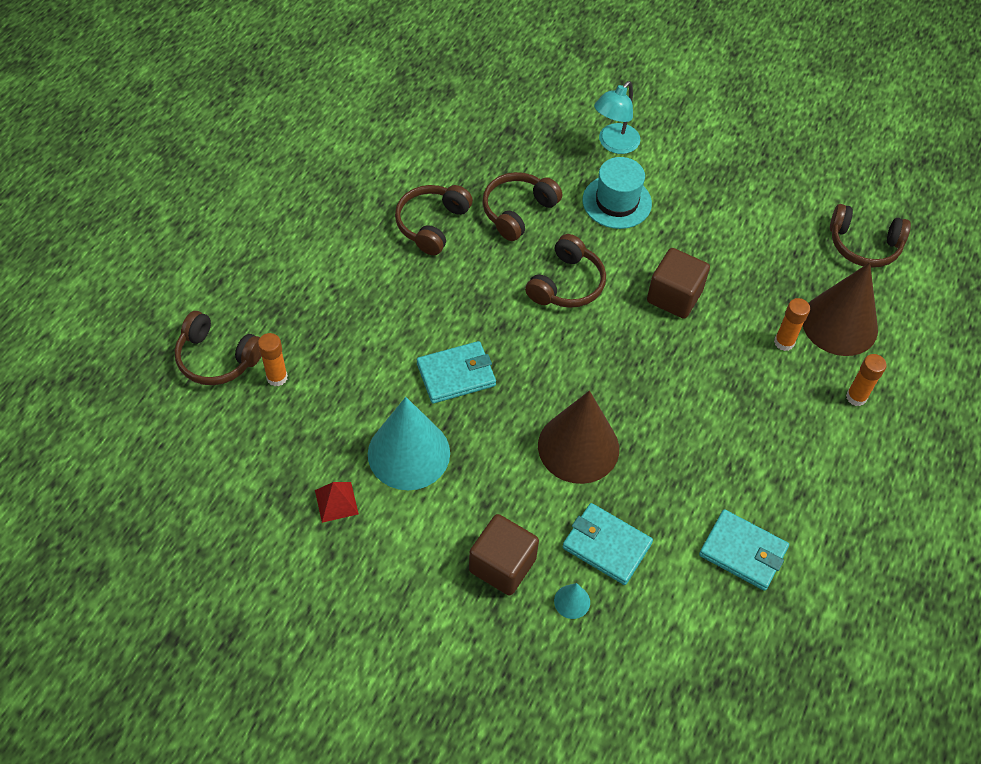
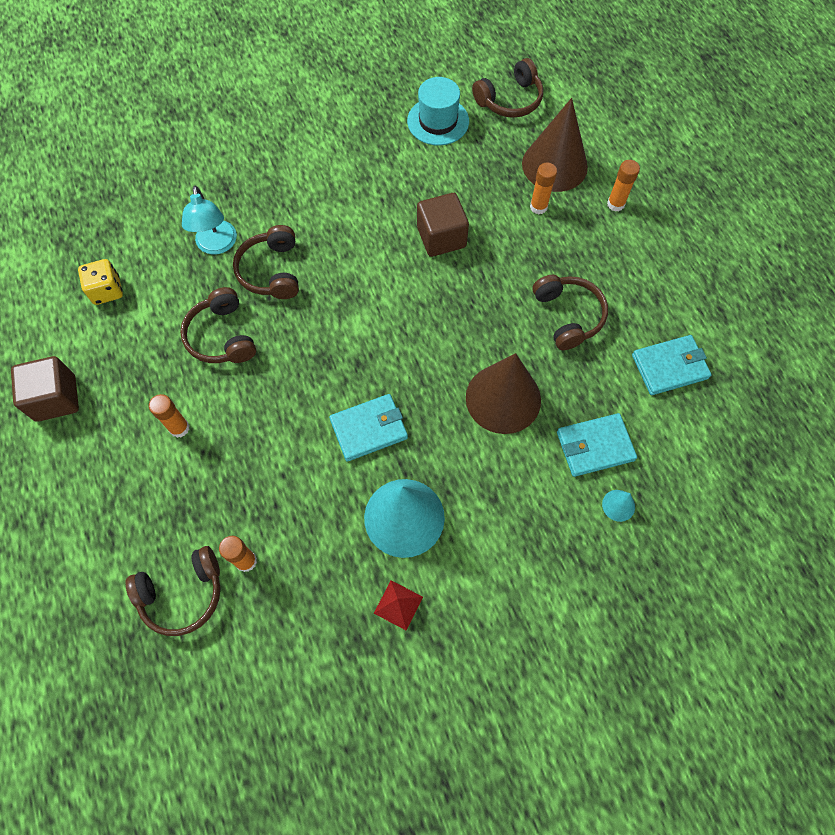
camera: 45 degrees left, 10 degrees up
turquoise wallet [417,341,496,404] -> turquoise wallet turned 45 degrees clockwise [329,394,408,462]
brown cube [469,514,539,596] -> brown cube moved to [11,356,79,422]
brown headphones [525,234,606,308] -> brown headphones moved to [532,275,608,350]
turquoise hat [583,157,652,229] -> turquoise hat moved to [407,77,469,145]
turquoise lamp [594,81,641,154] -> turquoise lamp moved to [182,186,237,255]
none -> yellow dice [78,259,123,305]
none -> orange glue stick [149,394,190,438]

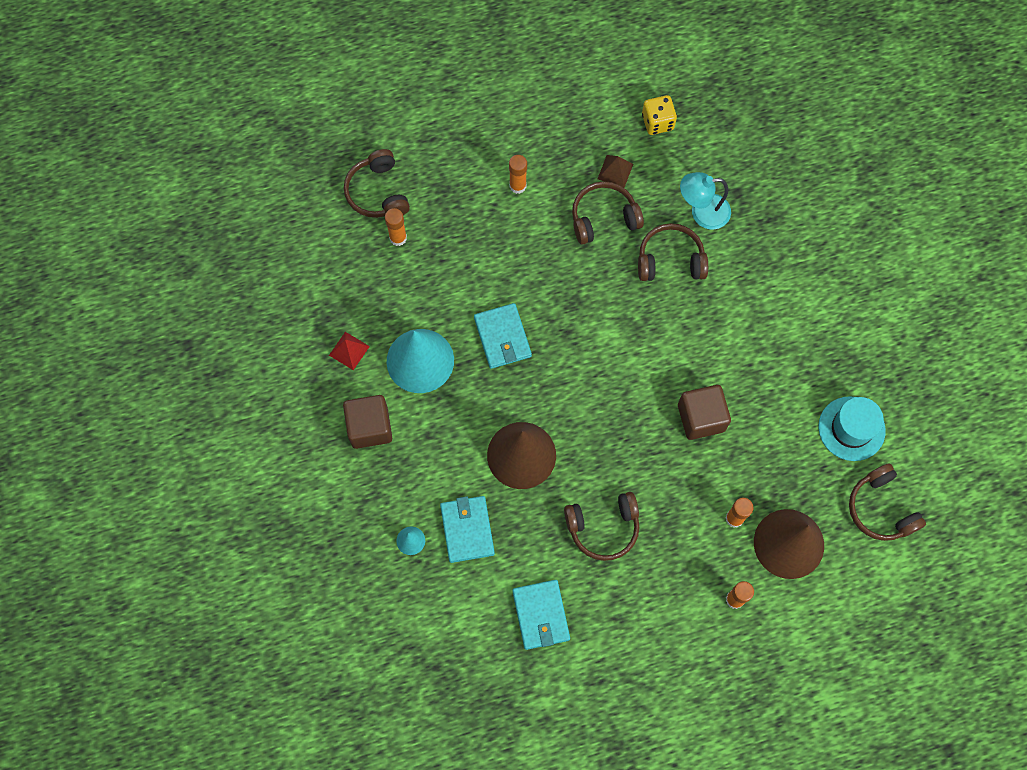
camera: 95 degrees right, 5 degrees up
brown cube [11,356,79,422] -> brown cube moved to [343,395,392,449]
none -> brown pyramid [598,155,633,188]

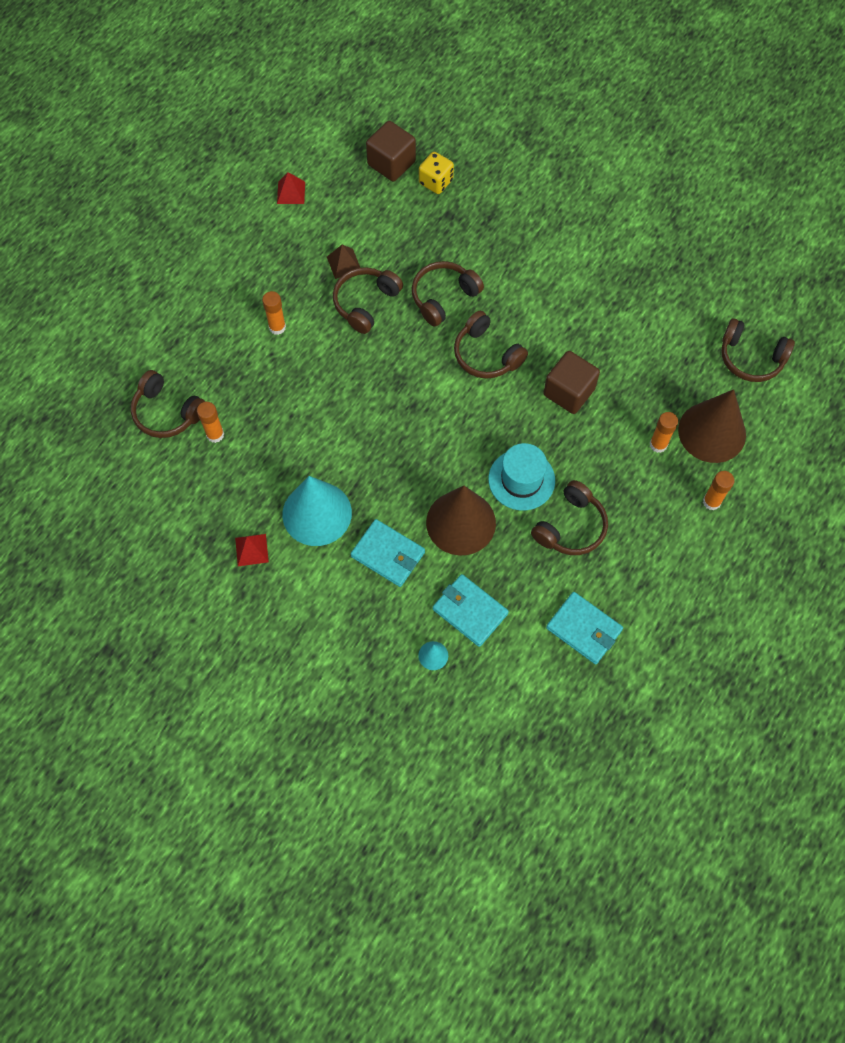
camera: 40 degrees left, 5 degrees down
brown cube [343,395,392,449] -> brown cube moved to [366,121,416,182]
turquoise wallet [474,303,532,369] -> turquoise wallet moved to [351,519,425,587]
yellow dice [642,95,677,135] -> yellow dice moved to [419,152,454,194]
turquoise lamp [680,172,731,229] -> none
turquoise hat [818,396,886,461] -> turquoise hat moved to [488,443,555,510]
none -> red pyramid [277,172,305,204]
none -> brown headphones [454,311,528,379]

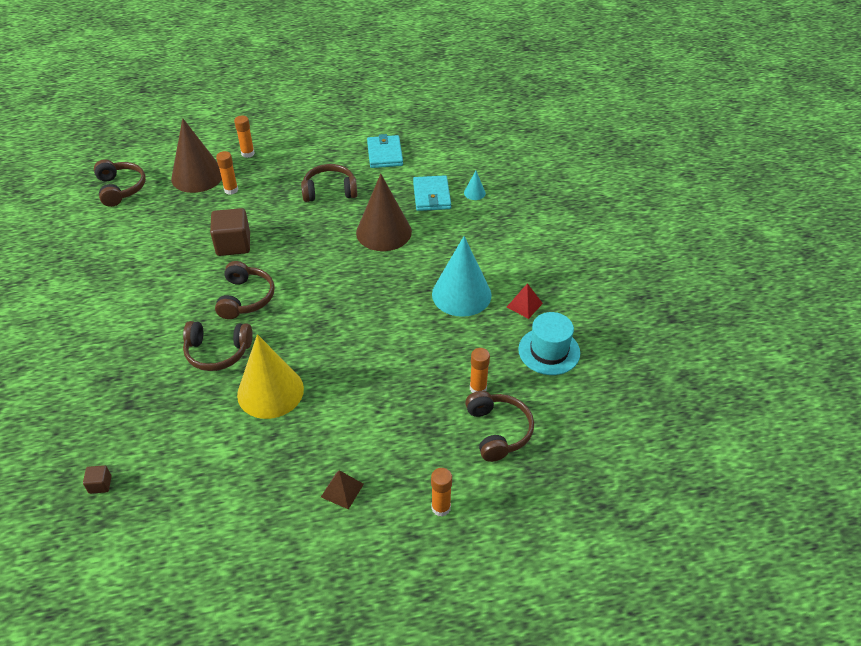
camera: 135 degrees left, 20 degrees down
orange glue stick [262,291,286,335] -> orange glue stick moved to [431,468,452,516]
red pyramid [277,172,305,204] -> none
brown pyramid [327,245,360,279] -> brown pyramid moved to [321,470,364,510]
brown headphones [333,267,403,334] -> yellow cone [237,334,304,419]
turquoise wallet [351,519,425,587] -> none
brown cube [366,121,416,182] -> brown cube [83,465,112,494], size x0.47
yellow dice [419,152,454,194] -> none
turquoise hat [488,443,555,510] -> turquoise hat moved to [518,312,580,375]

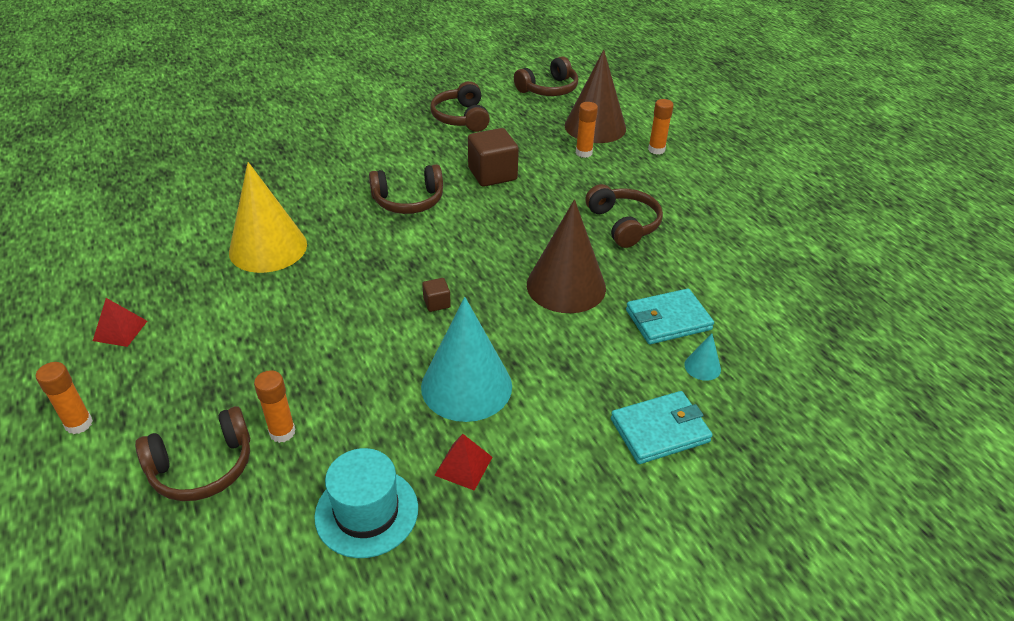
camera: 75 degrees right, 5 degrees down
brown cube [83,465,112,494] -> brown cube moved to [422,278,451,312]
brown headphones [183,321,253,371] -> brown headphones moved to [430,81,490,132]
brown pyramid [321,470,364,510] -> red pyramid [93,298,147,347]
turquoise wallet [367,134,403,168] -> turquoise wallet moved to [611,391,713,464]

